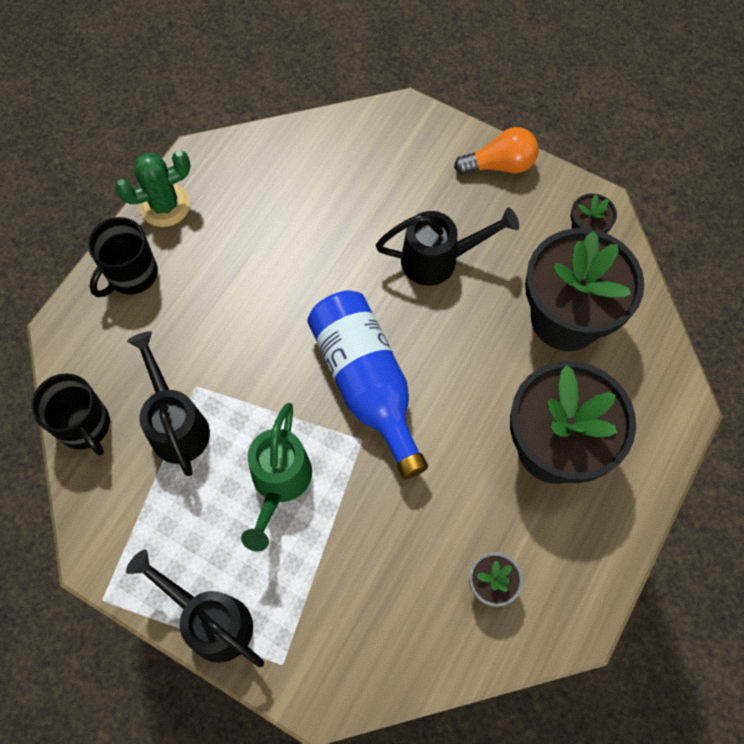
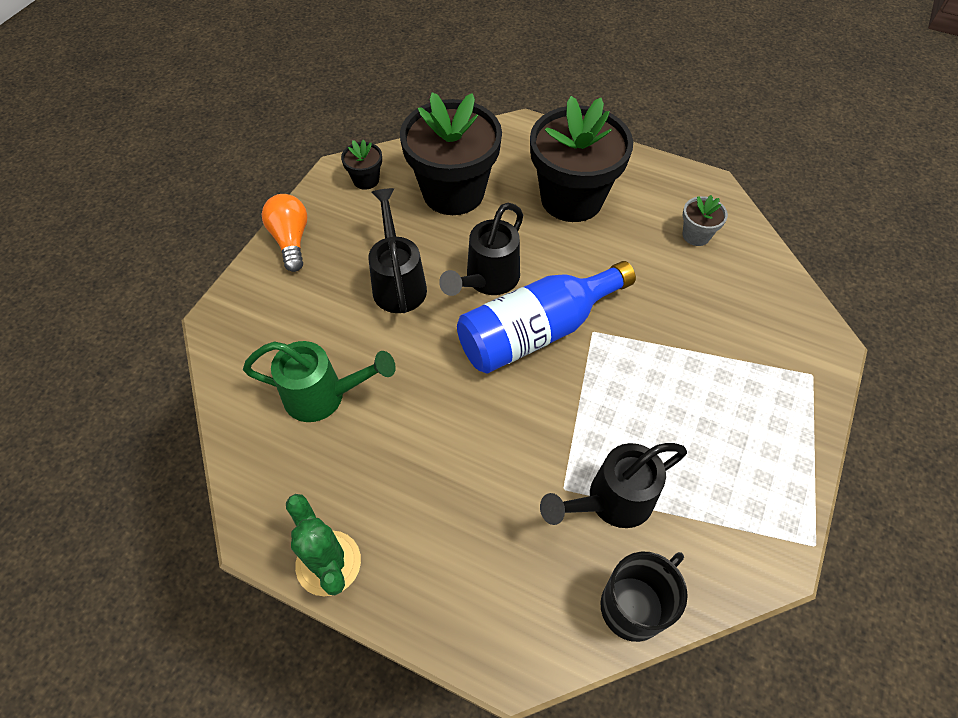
camera: 95 degrees left, 10 degrees down
black mug [88,217,158,297] -> none
black watering can [126,550,264,667] -> black watering can moved to [439,203,523,296]
green watering can [241,403,312,552] -> green watering can moved to [243,341,396,422]

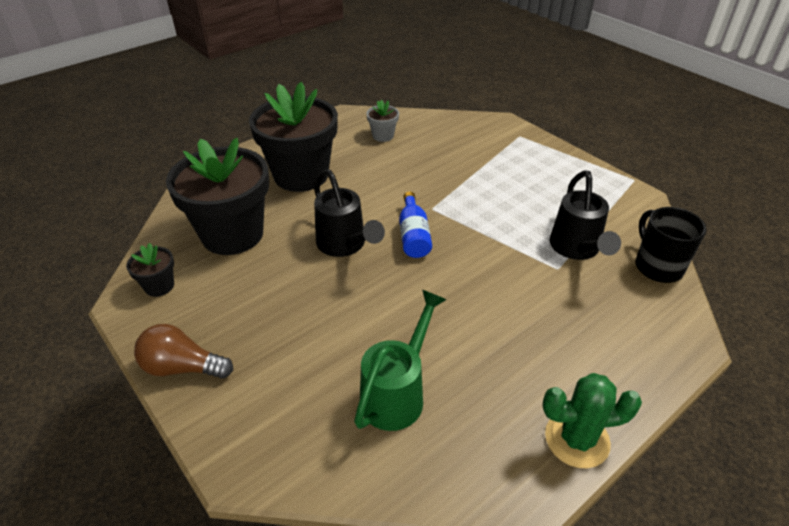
camera: 65 degrees left, 15 degrees down
orange light bulb [262,194,307,272] -> brown light bulb [134,324,233,379]
black watering can [369,188,427,313] -> none
blue bottle [457,261,636,374] -> blue bottle [399,191,432,258], size x0.53

